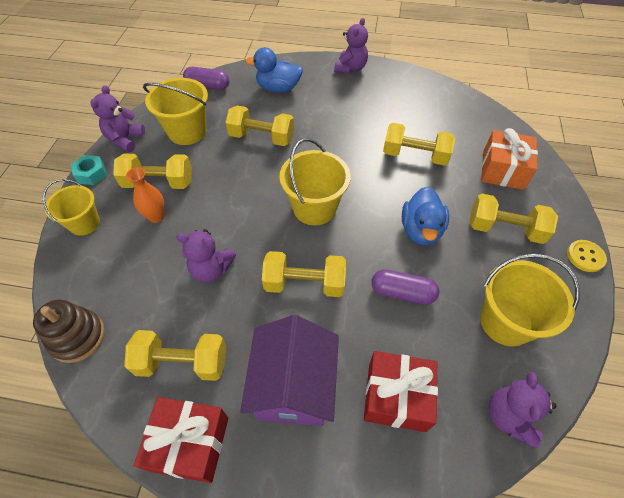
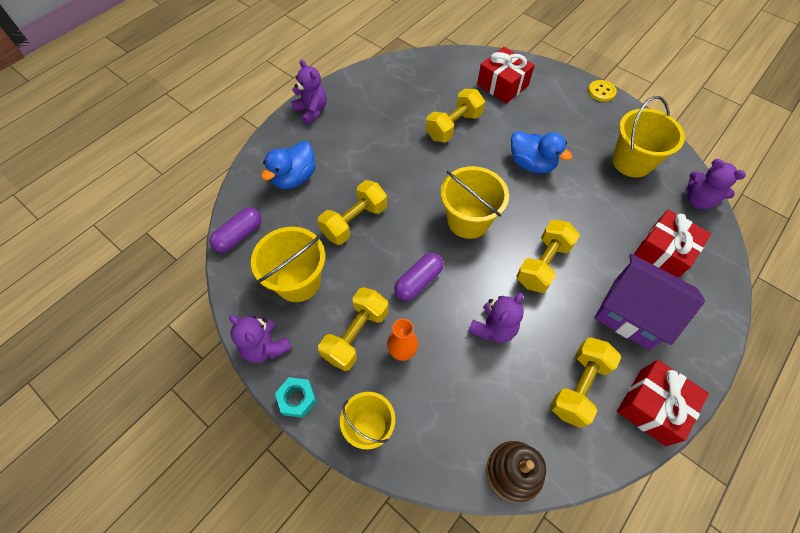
camera: 60 degrees left, 5 degrees up
purple capsule [371,269,440,304] -> purple capsule moved to [394,253,444,301]
yellow dumbbell [470,194,558,244] -> none
orange gift [481,128,538,190] -> red gift [477,47,535,104]

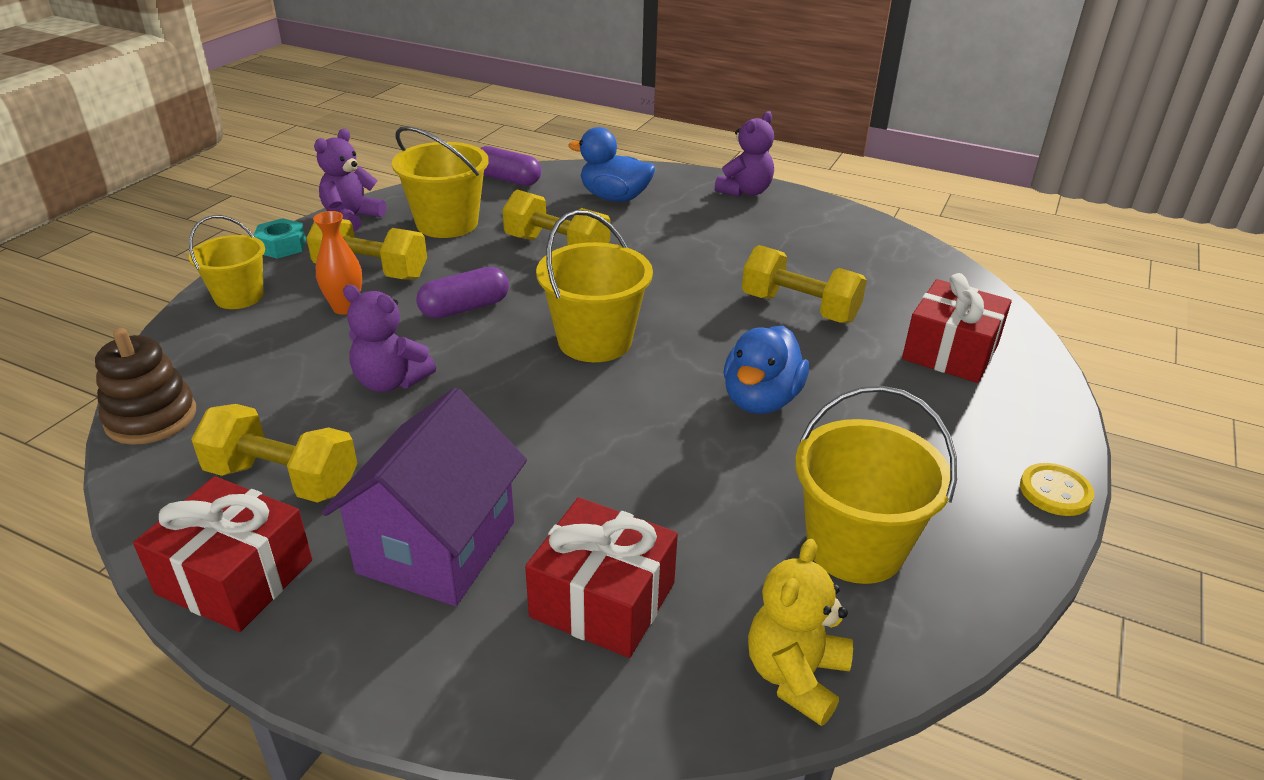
camera: 75 degrees right, 25 degrees down
purple capsule [394,253,444,301] -> purple capsule turned 60 degrees counterclockwise [416,267,509,319]
yellow dumbbell [516,220,580,293] -> none
purple teddy bear [686,159,746,209] -> yellow teddy bear [748,539,853,726]

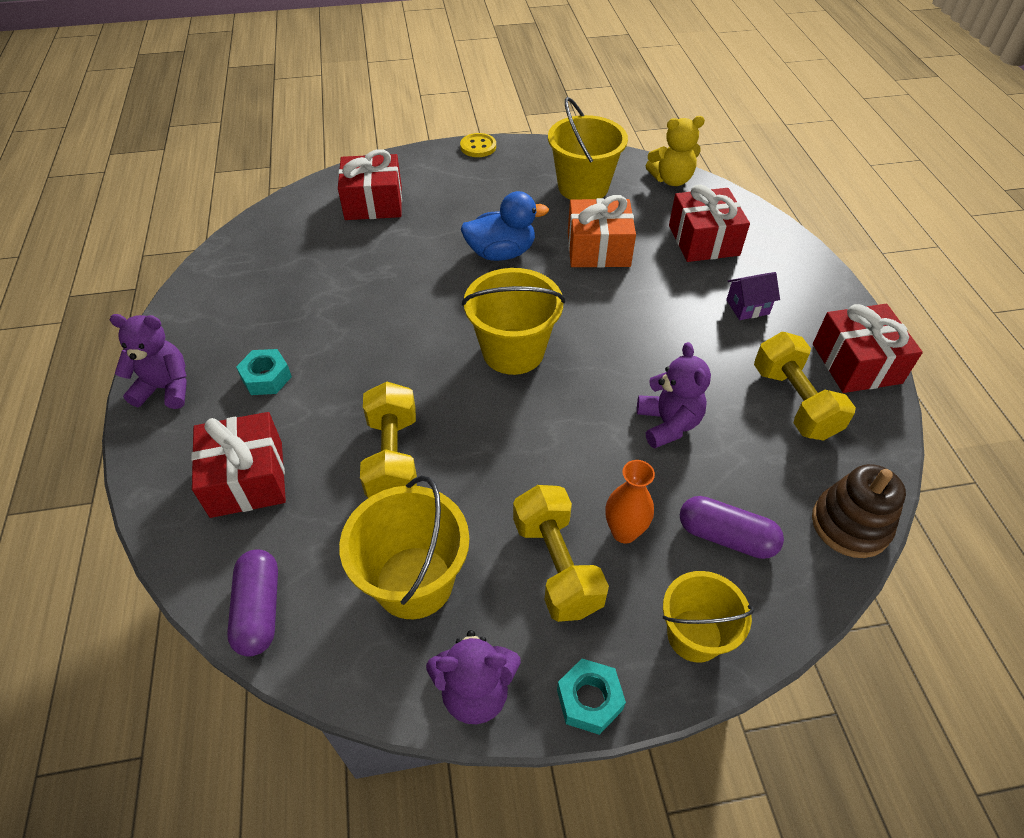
camera: 125 degrees left, 15 degrees up
purple house [322,388,527,606] -> purple house [726,272,780,320], size x0.45
purple capsule [416,267,509,319] -> purple capsule moved to [680,496,784,559]
blue duck [568,127,655,202] -> red gift [191,412,286,518]
yellow dumbbell [742,245,867,323] -> none
none -> turquoise nut [236,349,292,395]
none -> orange gift [568,195,636,268]

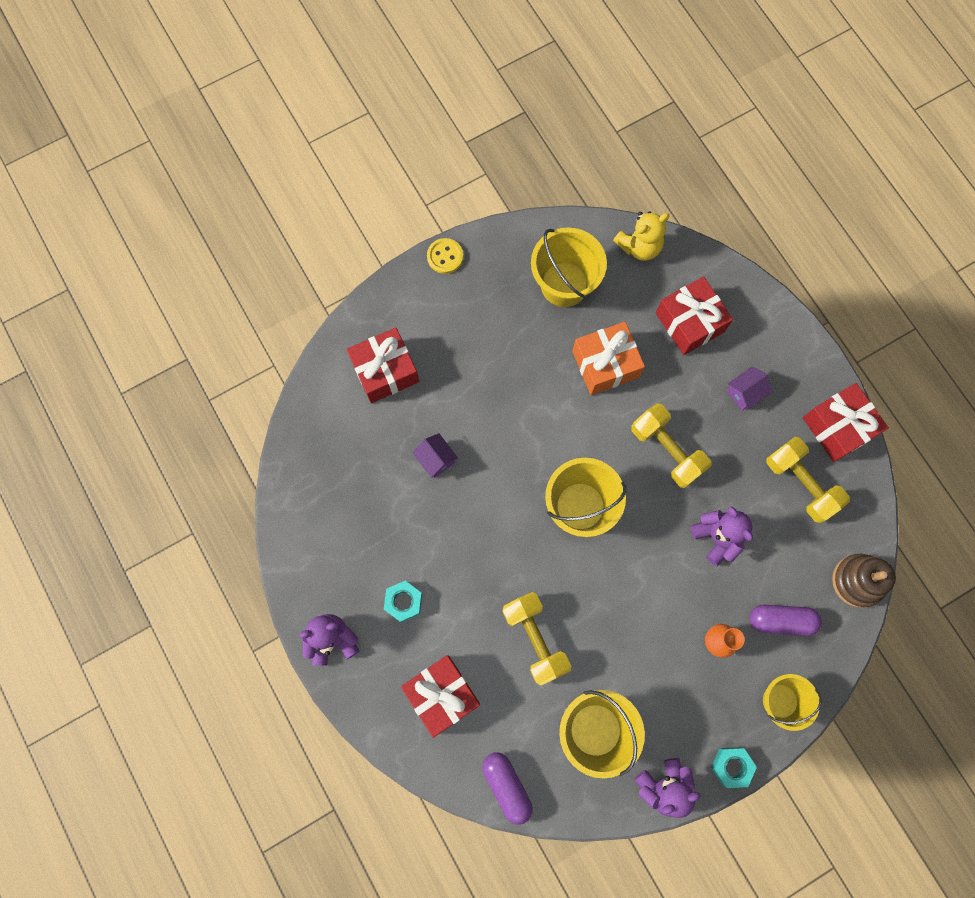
camera: 20 degrees left, 25 degrees up
blue duck [461,191,549,261] -> none
yellow dumbbell [513,485,609,622] -> yellow dumbbell moved to [631,403,712,488]
none -> purple house [412,433,458,478]

